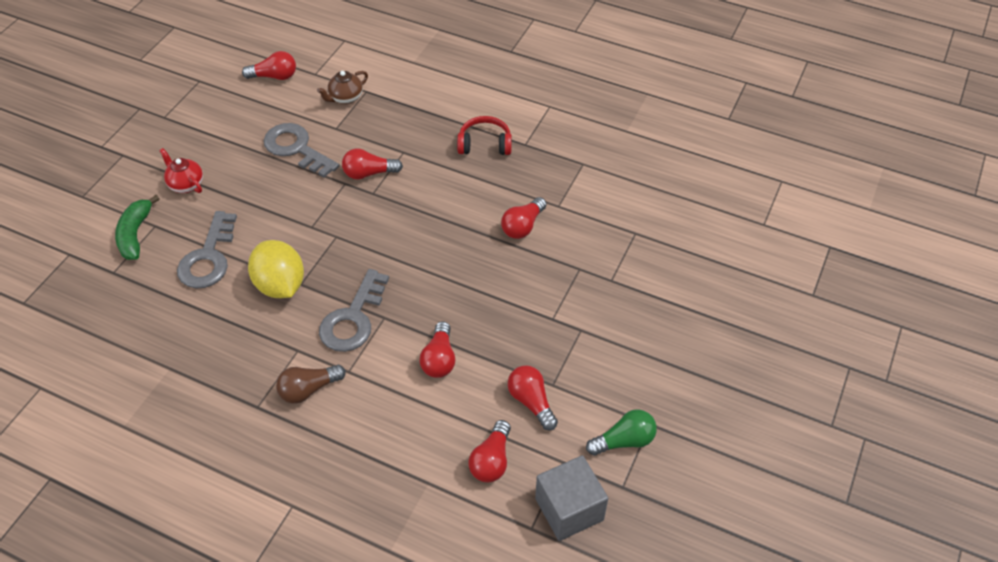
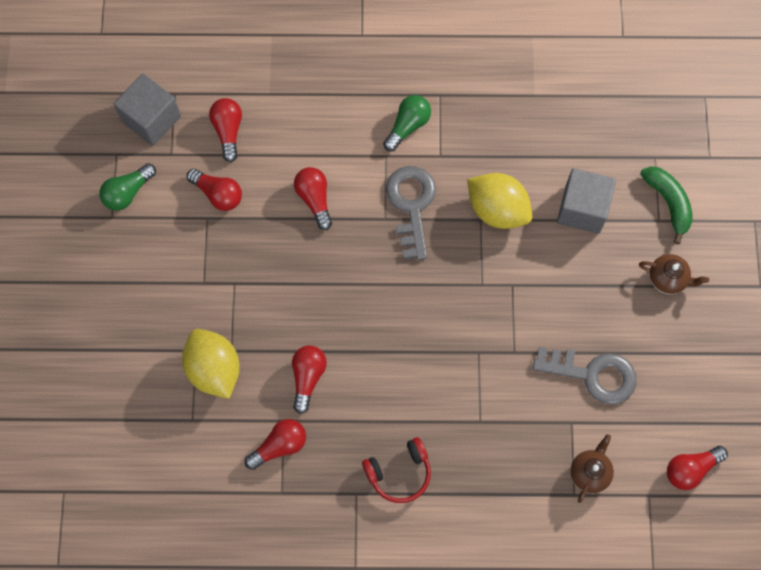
camera: 155 degrees right, 20 degrees up
red teapot [159,148,203,193] -> brown teapot [639,254,709,294]
grey key [177,211,237,289] -> grey cube [557,168,616,234]
brown light bulb [276,365,346,404] -> green light bulb [383,95,431,151]
red light bulb [342,149,403,180] -> red light bulb moved to [245,419,306,470]
none -> yellow lemon [182,329,240,399]

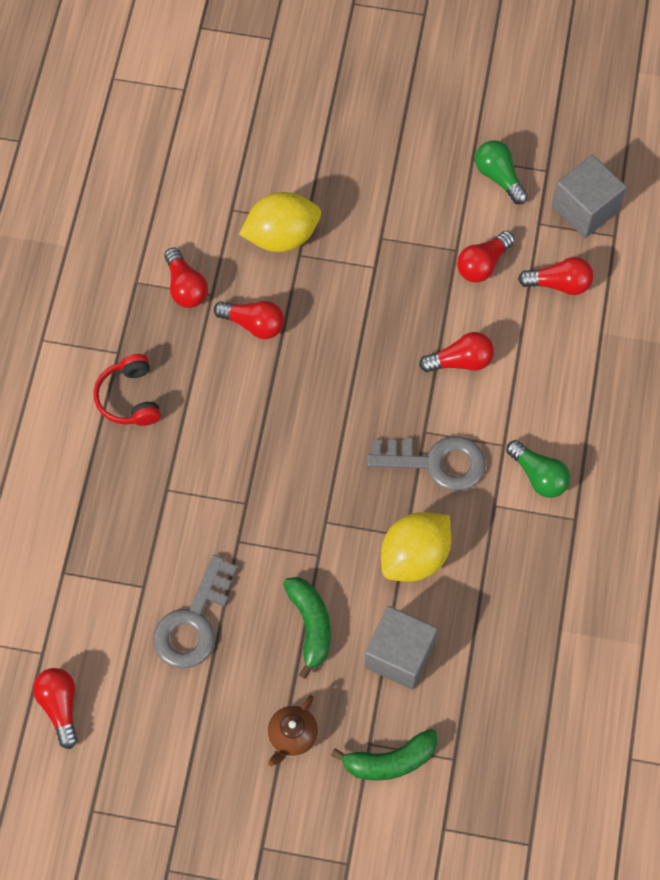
camera: 100 degrees right, 5 degrees down
brown teapot [570,434,614,503] -> none
none -> green banana [283,577,331,679]

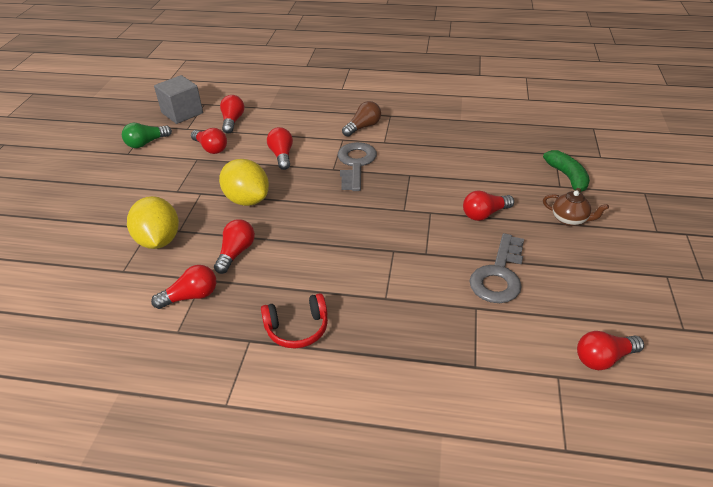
camera: 90 degrees left, 25 degrees down
grey key [153,555,237,669] -> grey key turned 90 degrees clockwise [469,233,524,303]
green banana [283,577,331,679] -> red light bulb [463,191,514,221]
grey cube [364,606,438,689] -> none
yellow lemon [381,512,451,582] -> yellow lemon moved to [219,159,269,206]
green light bulb [506,440,570,498] -> brown light bulb [342,101,381,137]

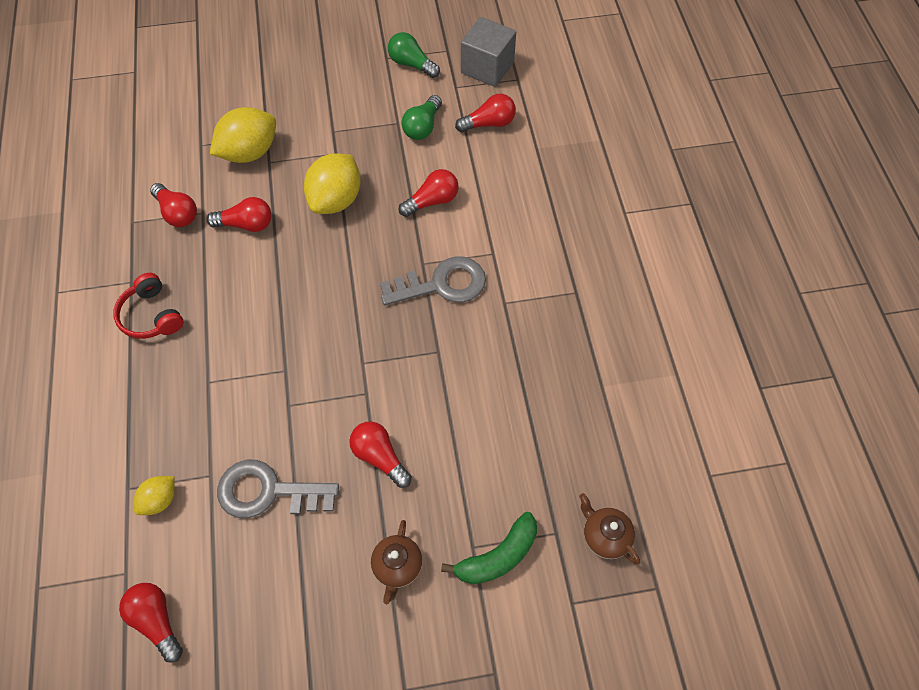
camera: 70 degrees right, 20 degrees up
red light bulb [191,128,227,154] -> green light bulb [401,95,442,140]
brown light bulb [342,101,381,137] -> none
none -> yellow lemon [134,476,175,515]
none -> brown teapot [579,493,640,564]

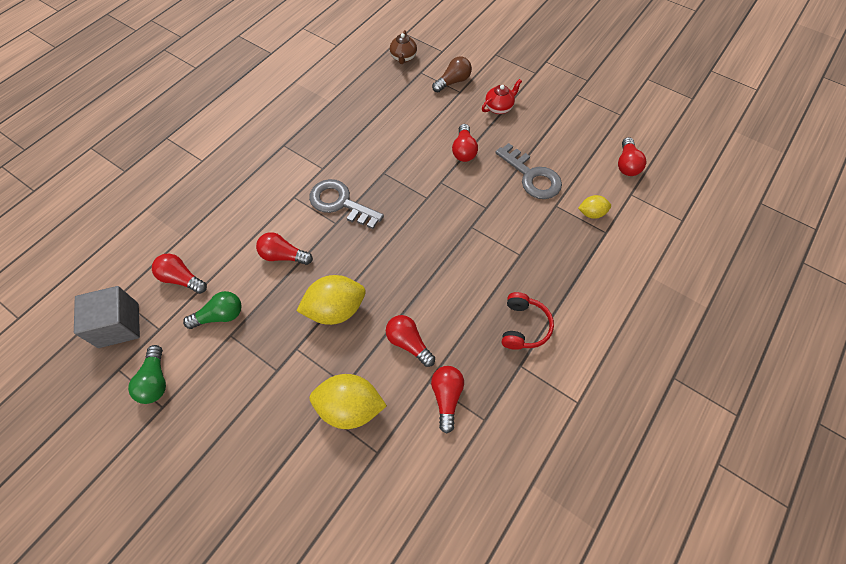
camera: 135 degrees left, 0 degrees up
brown teapot [371,520,422,604] -> red teapot [482,79,522,114]
green banana [441,512,537,584] -> brown light bulb [432,56,472,92]

